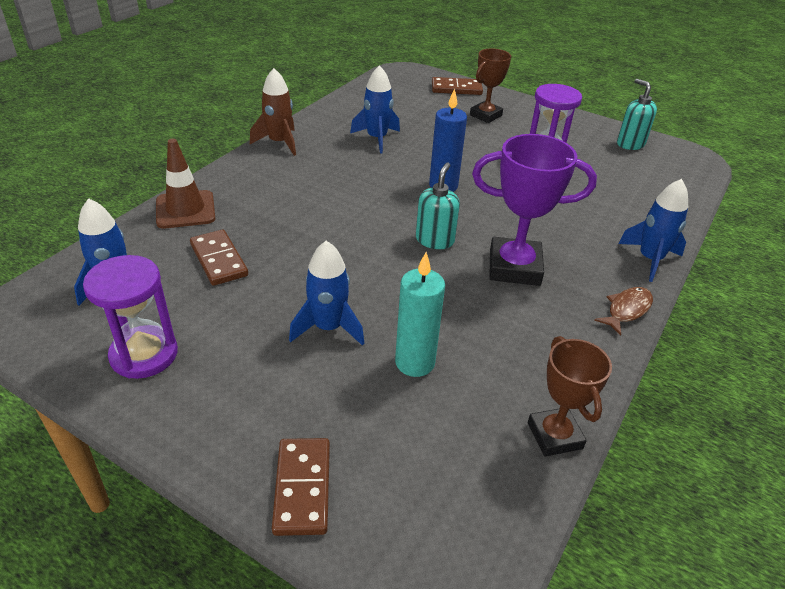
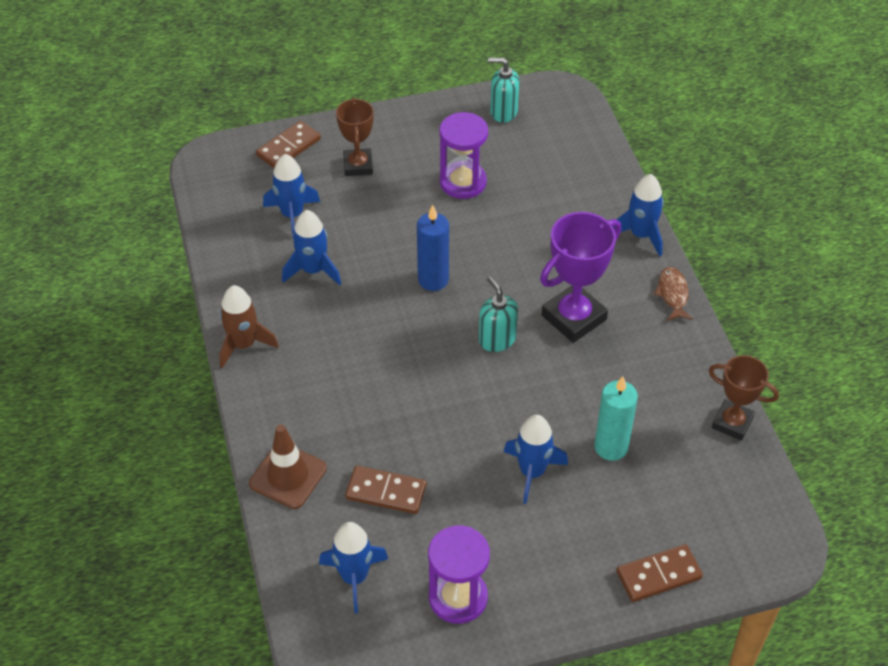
camera: 45 degrees left, 10 degrees up
brown domino [272,438,330,536] -> brown domino turned 60 degrees counterclockwise [616,544,703,602]
none -> blue rocket [263,154,320,239]

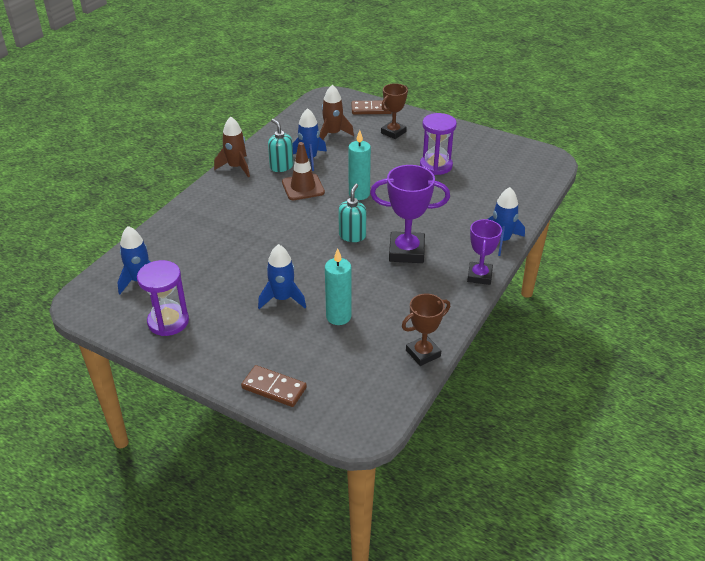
camera: 45 degrees right, 10 degrees down
brown traffic cone [249,424,327,509] -> brown traffic cone moved to [282,142,325,200]
blue rocket [263,154,320,239] -> brown rocket [320,85,354,140]
brown domino [345,466,426,514] -> none
blue candle [417,205,449,291] -> turquoise candle [348,130,371,200]
turquoise soap dispenser [488,58,520,123] -> turquoise soap dispenser moved to [268,119,294,172]
brown fish [654,267,693,321] -> purple trophy [467,219,502,285]
brown trophy [709,355,779,441] -> brown trophy turned 75 degrees clockwise [402,294,450,366]

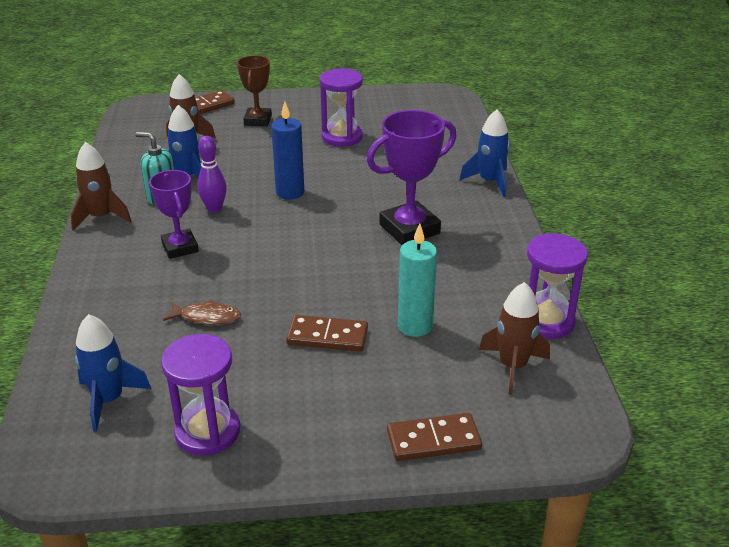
camera: 35 degrees left, 5 degrees down
blue rocket [258,244,306,309] -> brown domino [286,315,368,352]
brown traffic cone [282,142,325,200] -> purple bowling pin [197,136,227,213]
turquoise soap dispenser [338,184,366,242] -> none
turquoise candle [348,130,371,200] -> blue candle [271,102,304,200]
brown trophy [402,294,450,366] -> purple hourglass [527,233,588,339]
purple trophy [467,219,502,285] -> purple trophy moved to [149,170,199,259]
none -> brown fish [163,299,241,325]
none -> brown rocket [479,282,550,395]

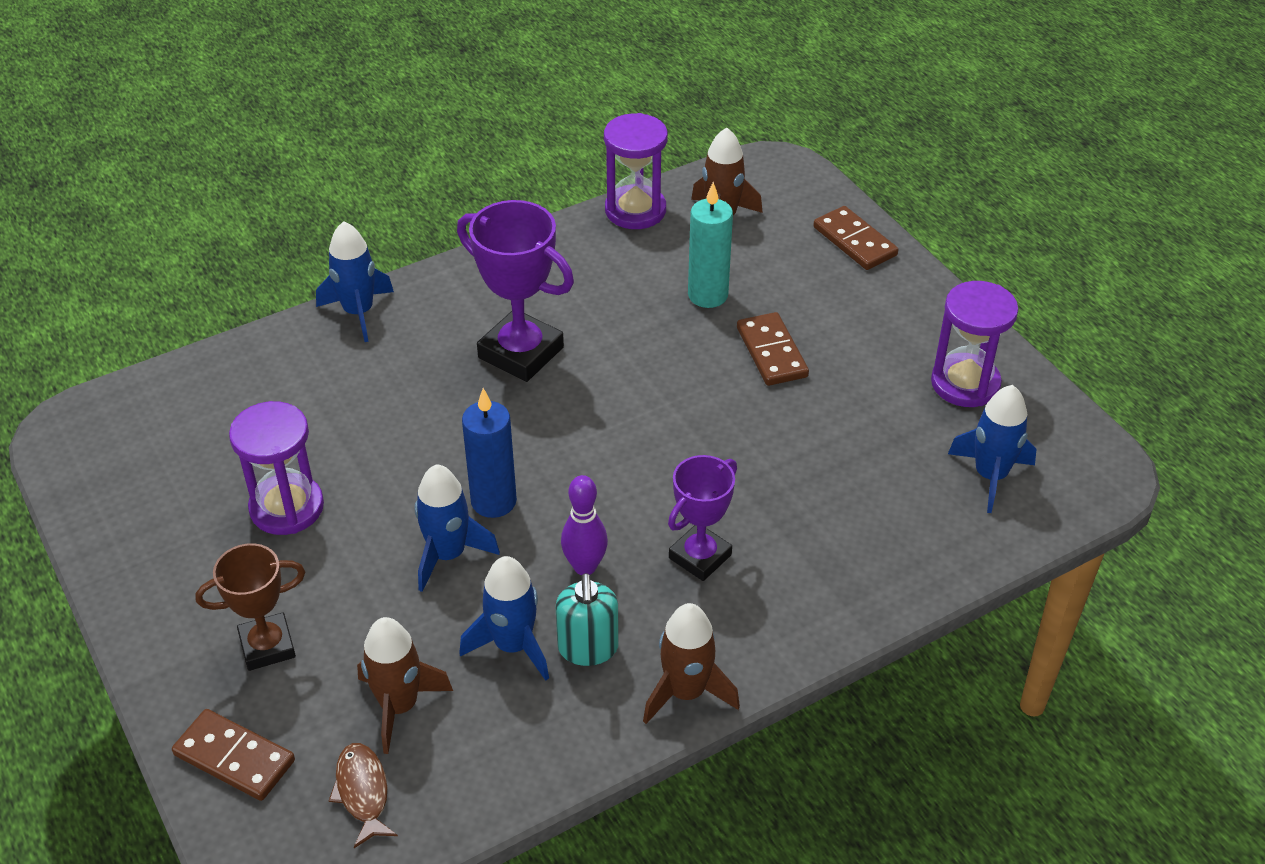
camera: 115 degrees left, 10 degrees up
brown fish [163,299,241,325] -> brown fish moved to [329,743,398,848]
none -> blue rocket [415,464,500,592]

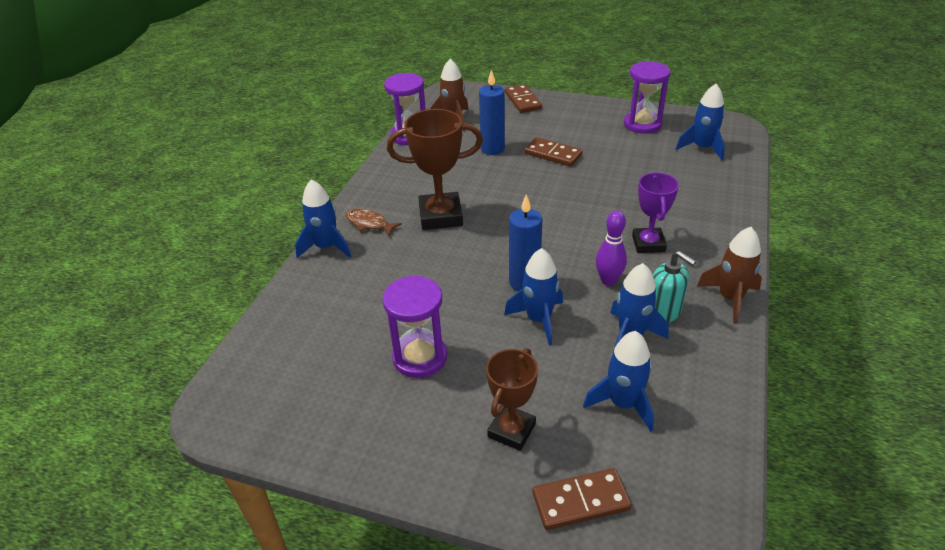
camera: 40 degrees left, 5 degrees down
brown fish [329,743,398,848] -> brown fish moved to [345,209,402,236]
brown rocket [357,617,453,754] -> blue rocket [583,331,654,432]
purple trophy [457,200,574,382] -> brown trophy [387,109,483,230]
turquoise candle [688,182,733,308] -> blue candle [479,70,505,155]
brown domino [813,206,898,270] -> brown domino turned 60 degrees clockwise [505,84,542,113]

